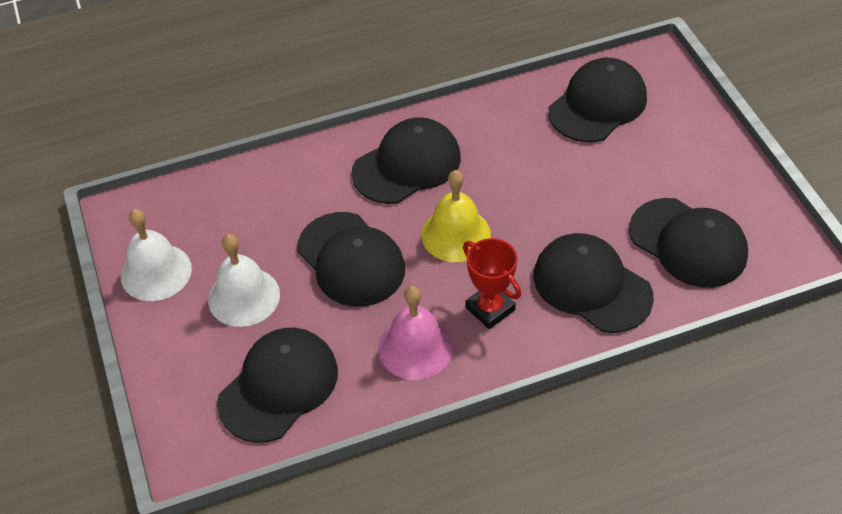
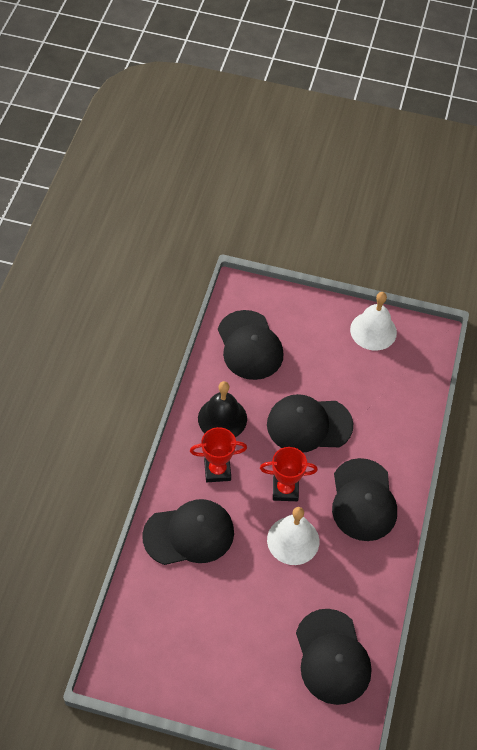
camera: 120 degrees right, 5 degrees up
white bell [208,234,280,327] -> white bell moved to [267,507,319,565]
pink bell [378,286,453,380] -> black bell [198,381,247,437]
yellow bell [421,170,491,262] -> red trophy [260,447,318,501]
black cap [629,198,748,288] -> none

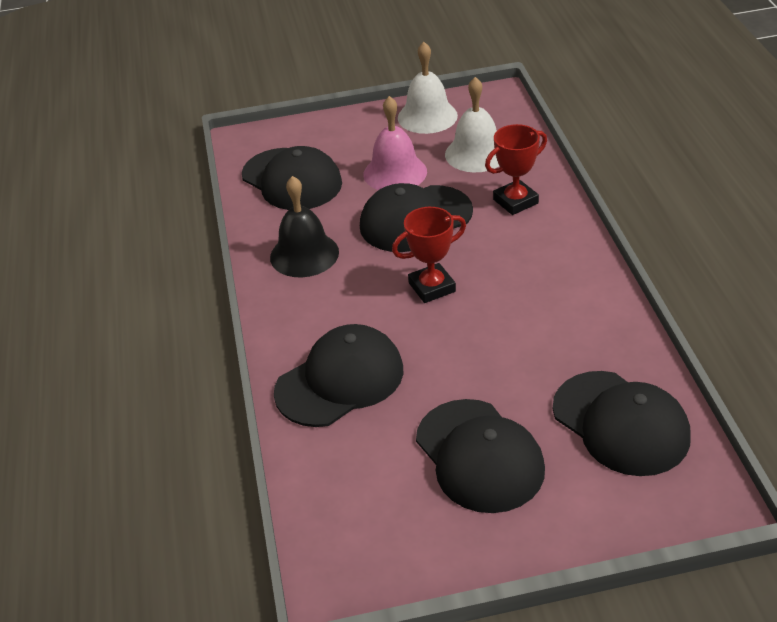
camera: 20 degrees left, 15 degrees down
red trophy [190,427,247,482] -> red trophy moved to [485,124,547,215]
white bell [267,507,319,565] -> white bell moved to [445,77,499,172]
black cap [332,458,397,541] -> black cap moved to [416,399,545,513]
none -> pink bell [363,96,427,190]

